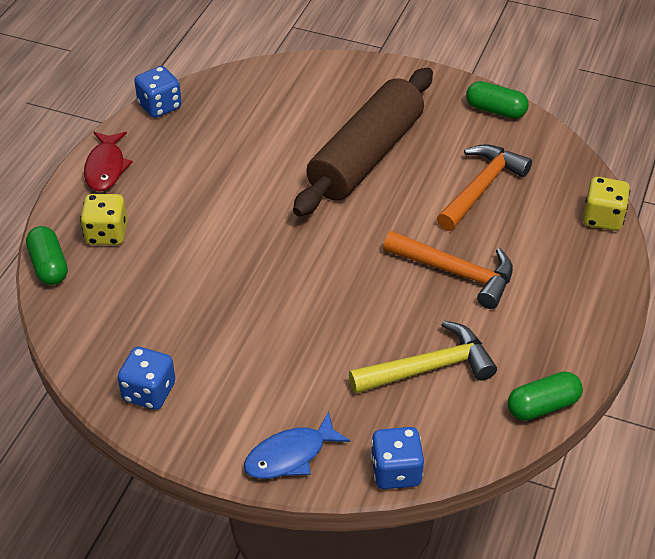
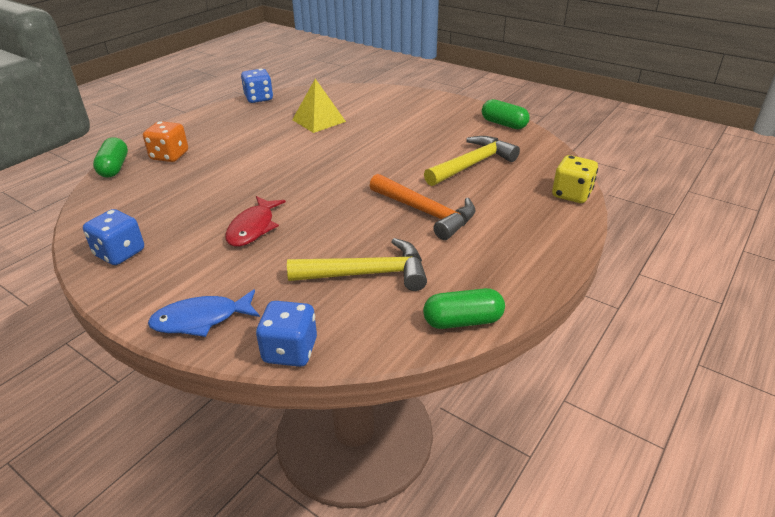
camera: 15 degrees right, 10 degrees down
yellow dice [80,194,127,245] -> orange dice [143,121,188,162]
red fish [84,132,133,191] -> red fish moved to [225,196,286,247]
brown rolling pin [293,68,433,217] -> none
orange hammer [437,144,532,231] -> yellow hammer [424,136,520,186]
none -> yellow pyramid [292,79,346,133]

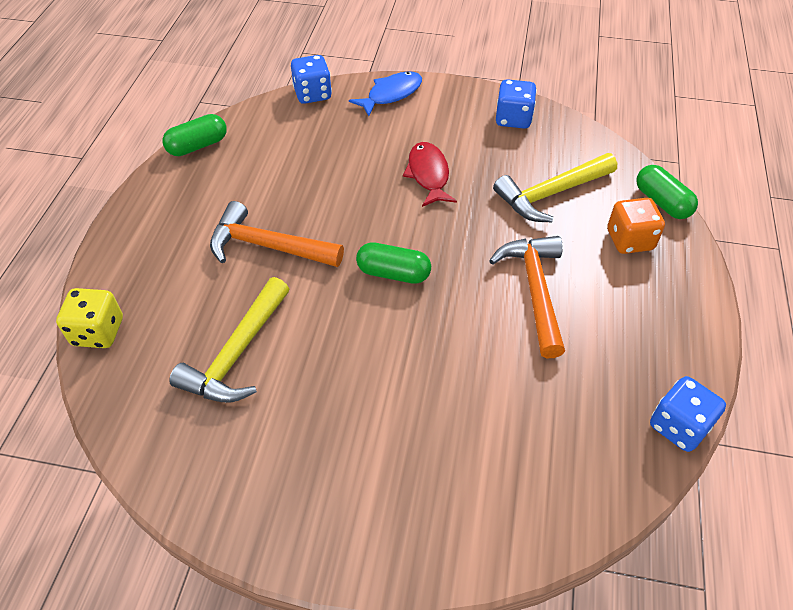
camera: 155 degrees right, 15 degrees up
yellow hammer [287,238,427,291] -> yellow hammer moved to [493,153,617,223]
yellow pyramid [292,79,346,133] -> none
green capsule [482,99,530,129] -> green capsule moved to [356,243,431,284]
none -> orange hammer [489,236,565,358]

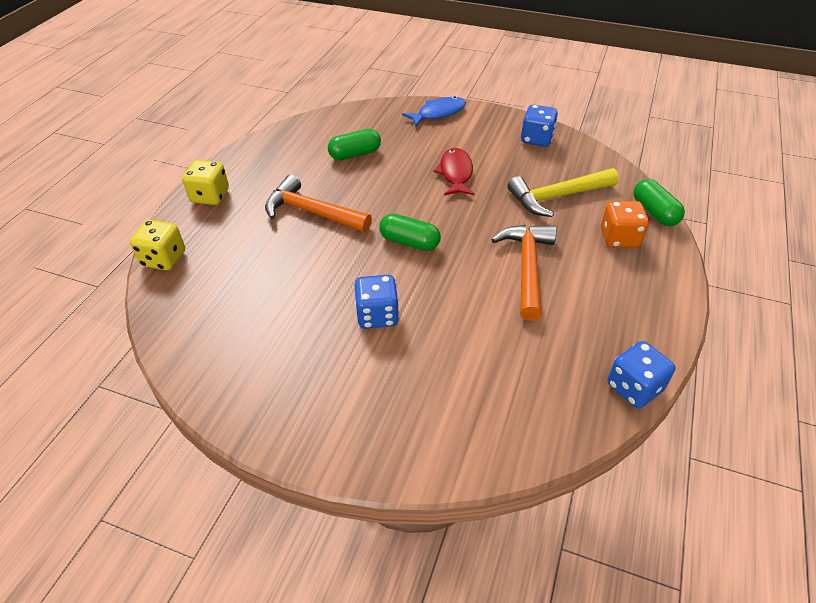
camera: 10 degrees right, 5 degrees down
green capsule [162,114,227,156] -> green capsule moved to [328,129,381,160]
yellow hammer [169,277,289,402] -> none
blue dice [291,55,332,104] -> blue dice moved to [355,275,399,329]
none -> yellow dice [182,160,229,205]

